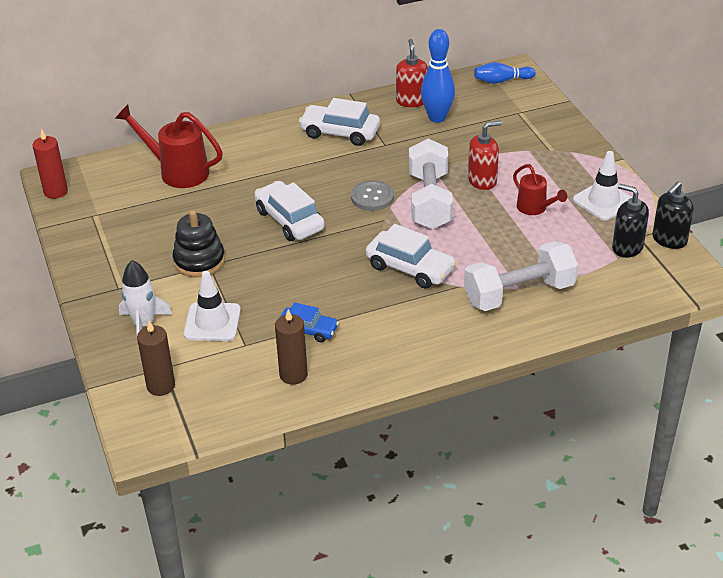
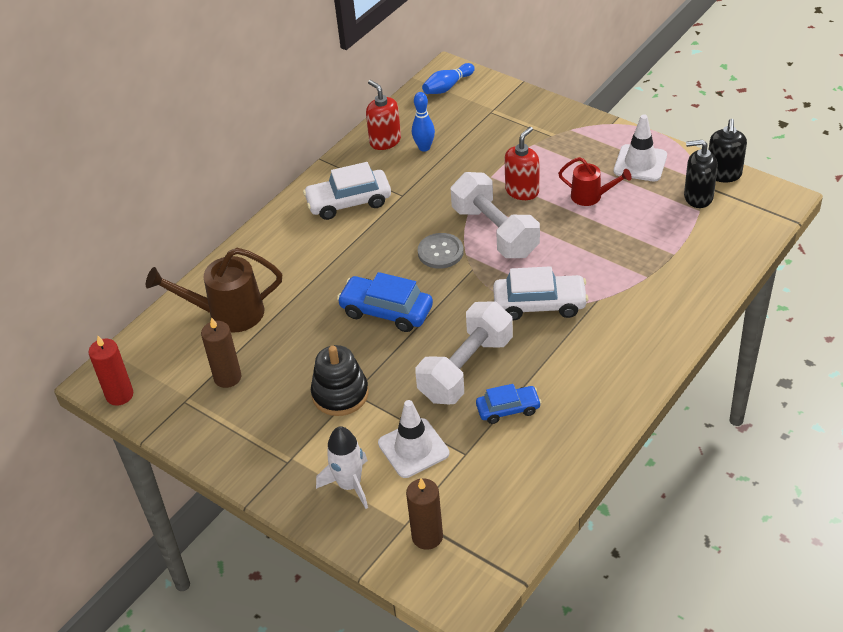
camera: 30 degrees left, 5 degrees up
red watering can [115,105,223,188] -> brown watering can [146,248,282,333]
white car [255,181,325,241] -> blue car [337,272,433,332]
brown candle [275,309,308,385] -> brown candle moved to [201,317,241,388]
blue bowling pin [421,29,455,123] -> blue bowling pin [412,92,435,152], size x0.64
white dumbbell [464,241,578,311] -> white dumbbell moved to [415,301,513,404]

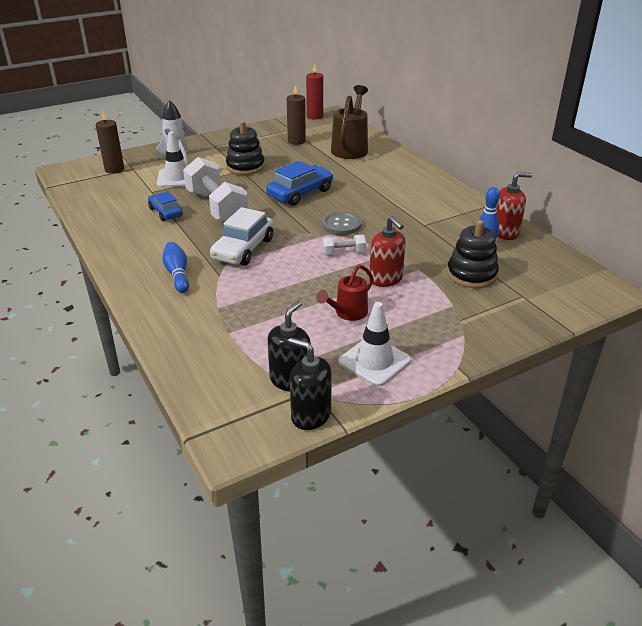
camera: 110 degrees right, 10 degrees down
white car [303,162,391,220] -> none
blue bowling pin [422,63,475,94] -> blue bowling pin moved to [162,242,189,293]
white dumbbell [451,172,540,258] -> white dumbbell [322,235,366,255], size x0.44
blue car [476,384,541,424] -> blue car turned 135 degrees clockwise [148,191,183,221]
none -> black stacking toy [447,220,499,288]

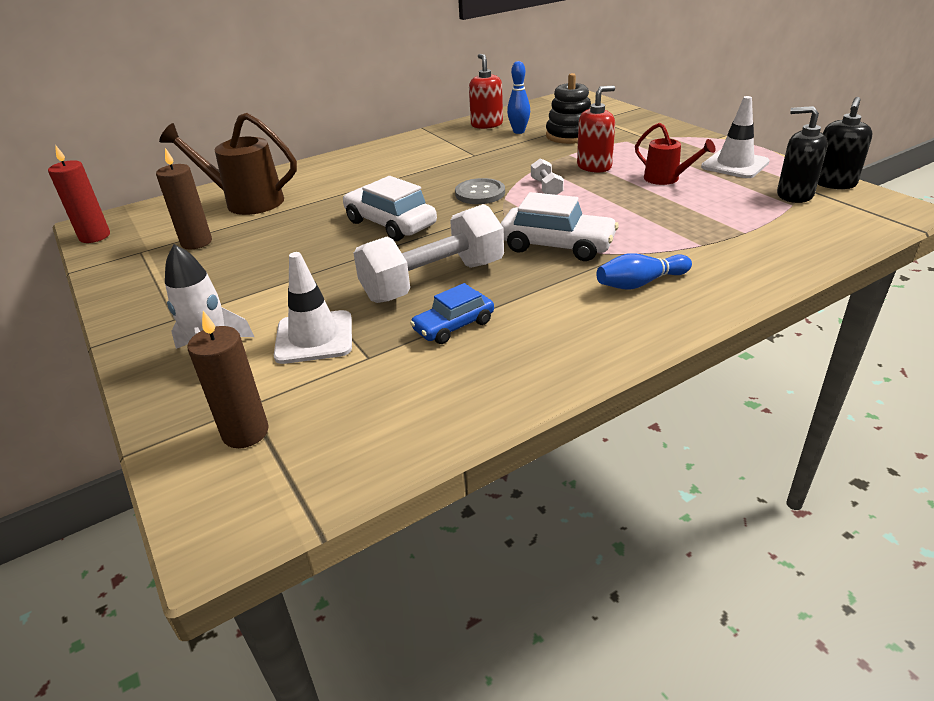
camera: 90 degrees left, 0 degrees up
black stacking toy [226,121,265,175] -> none
blue car [266,161,333,206] -> white car [343,176,437,241]

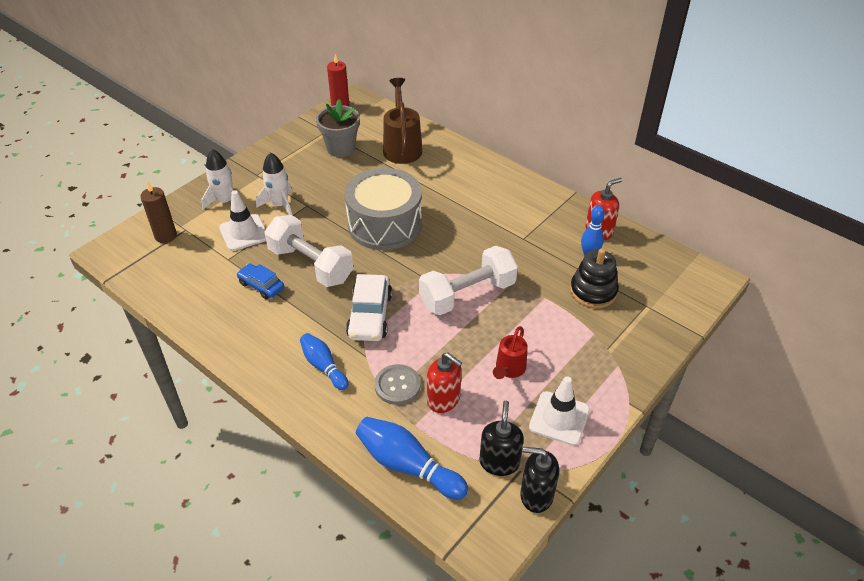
camera: 70 degrees right, 10 degrees up
brown candle [156,148,212,249] -> grey flower pot [316,100,360,157]
white car [343,176,437,241] -> grey drum [345,168,422,250]
grey button [455,178,505,204] -> grey button moved to [374,364,421,405]
white dumbbell [531,158,564,195] -> white dumbbell [419,246,518,315], size x2.27
red soap dispenser [577,85,615,173] -> red soap dispenser moved to [427,352,462,413]
none -> white rocket [256,152,293,215]
none -> blue bowling pin [356,417,468,500]

